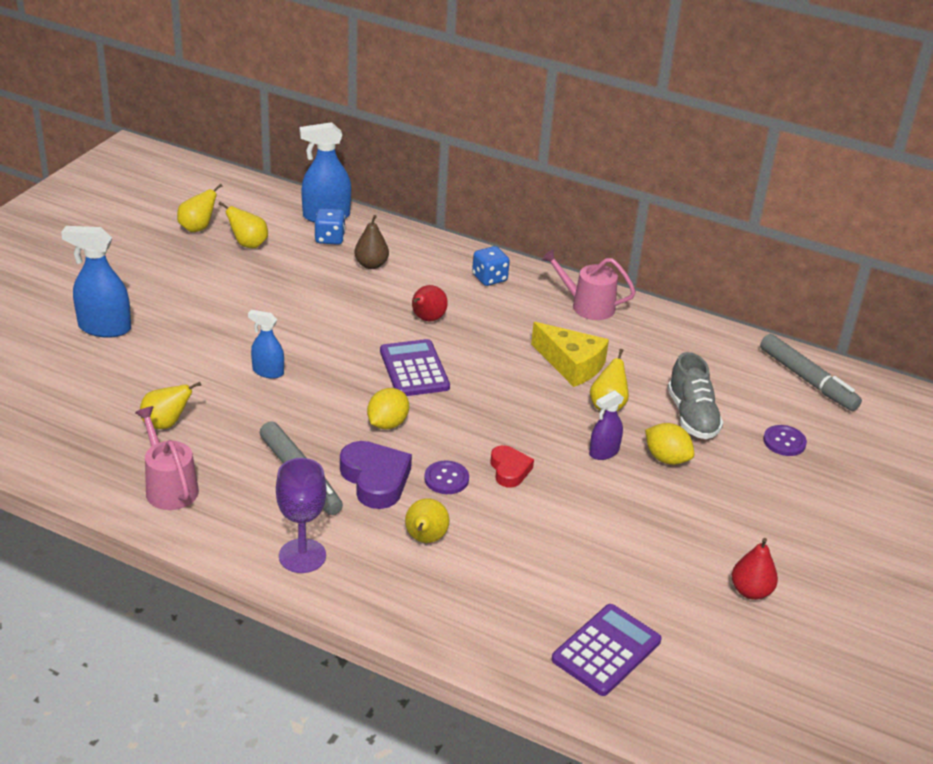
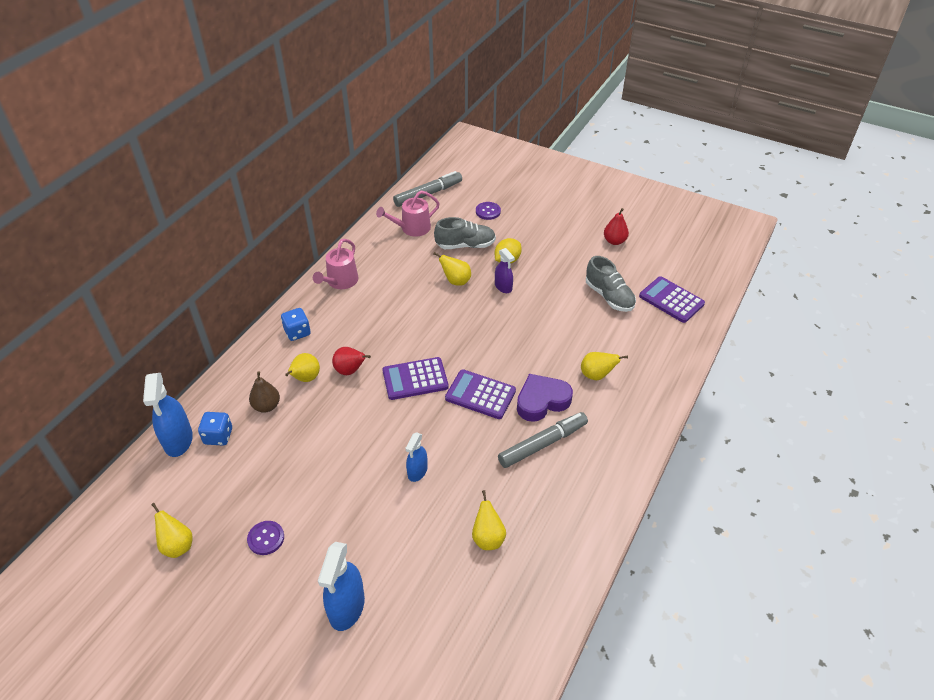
camera: 85 degrees left, 10 degrees up
pink watering can [135,406,199,510] -> pink watering can moved to [376,191,440,237]
yellow pear [218,202,268,248] -> yellow pear moved to [285,353,320,382]
purple goblet [276,458,327,573] -> none
yellow lemon [367,388,409,429] -> purple calculator [445,369,516,419]
purple button [424,461,469,494] -> purple button moved to [247,521,284,555]
red heart [490,445,534,488] -> none
yellow cheese [531,322,609,387] -> none
none -> grey shoe [586,256,636,312]

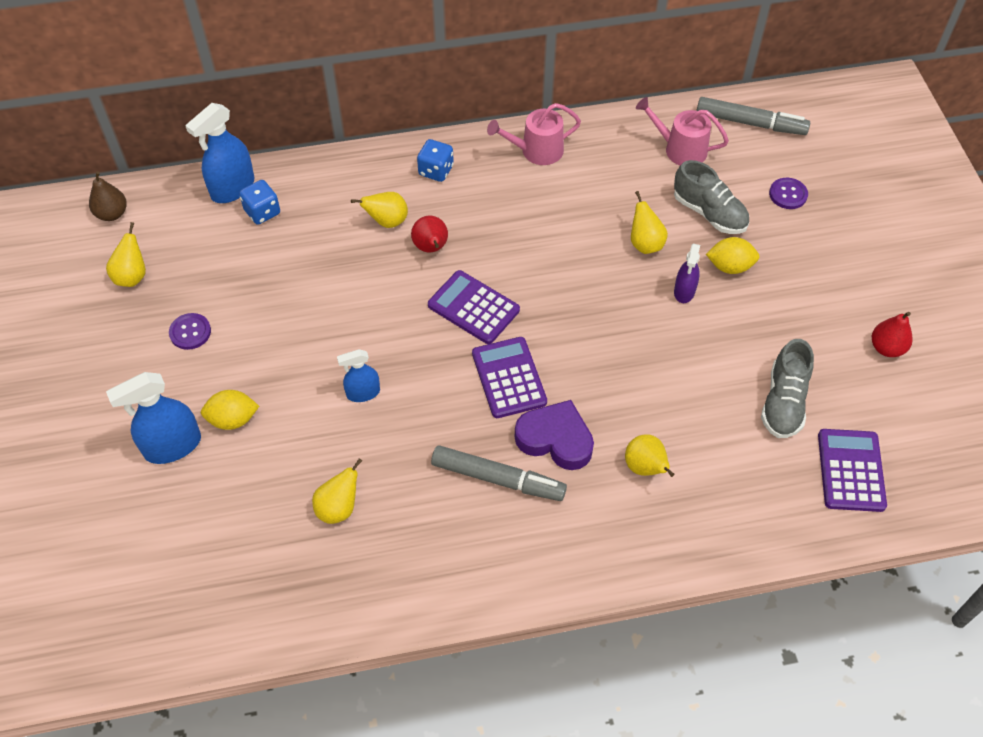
camera: 50 degrees right, 10 degrees up
brown pear [249,372,280,413] -> brown pear moved to [89,171,127,221]
none -> yellow lemon [201,390,259,430]

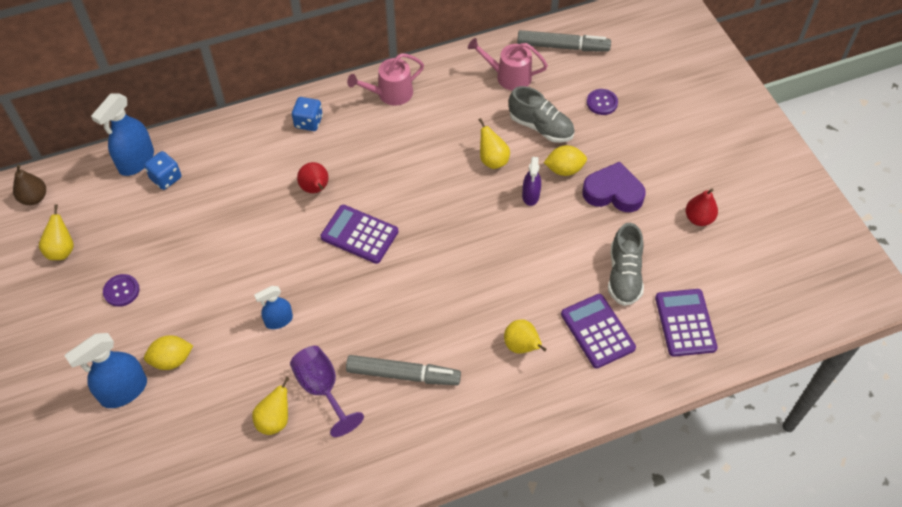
camera: 10 degrees left, 0 degrees up
yellow pear [351,192,408,228] -> none
purple calculator [472,337,547,418] -> purple calculator moved to [561,294,636,368]
purple heart [515,400,594,470] -> purple heart moved to [582,162,646,212]
none -> purple goblet [290,346,364,437]

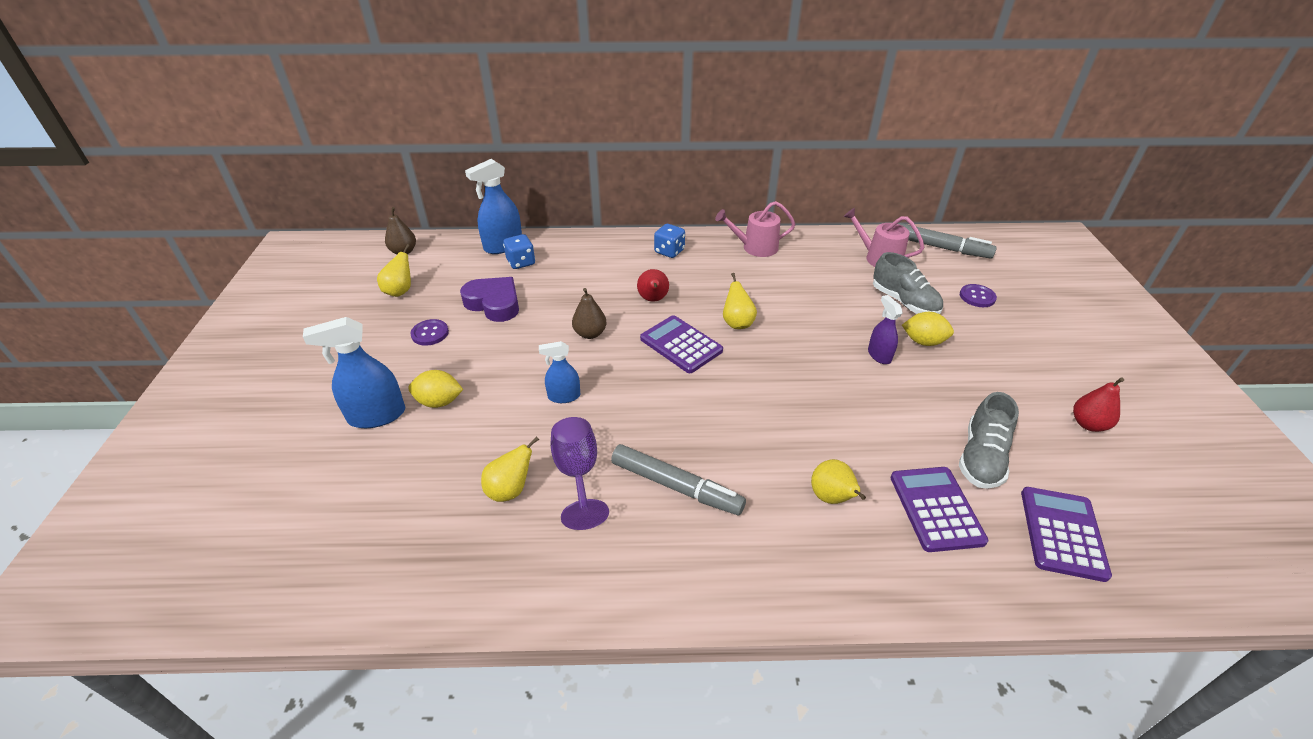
camera: 20 degrees right, 15 degrees down
yellow pear [479,118,510,169] -> yellow pear moved to [723,273,757,329]
purple spray bottle [522,157,541,206] -> purple spray bottle turned 135 degrees clockwise [868,295,903,364]
purple heart [582,162,646,212] -> purple heart moved to [460,277,519,322]
none -> brown pear [572,288,606,339]

